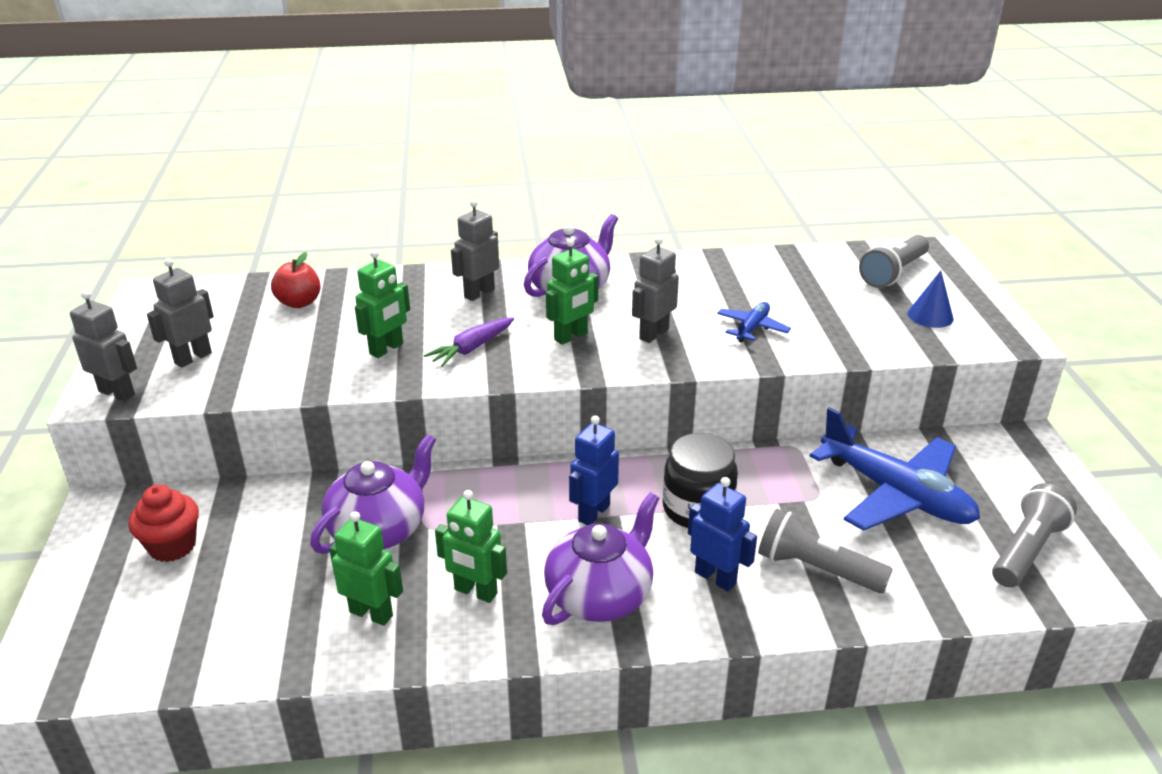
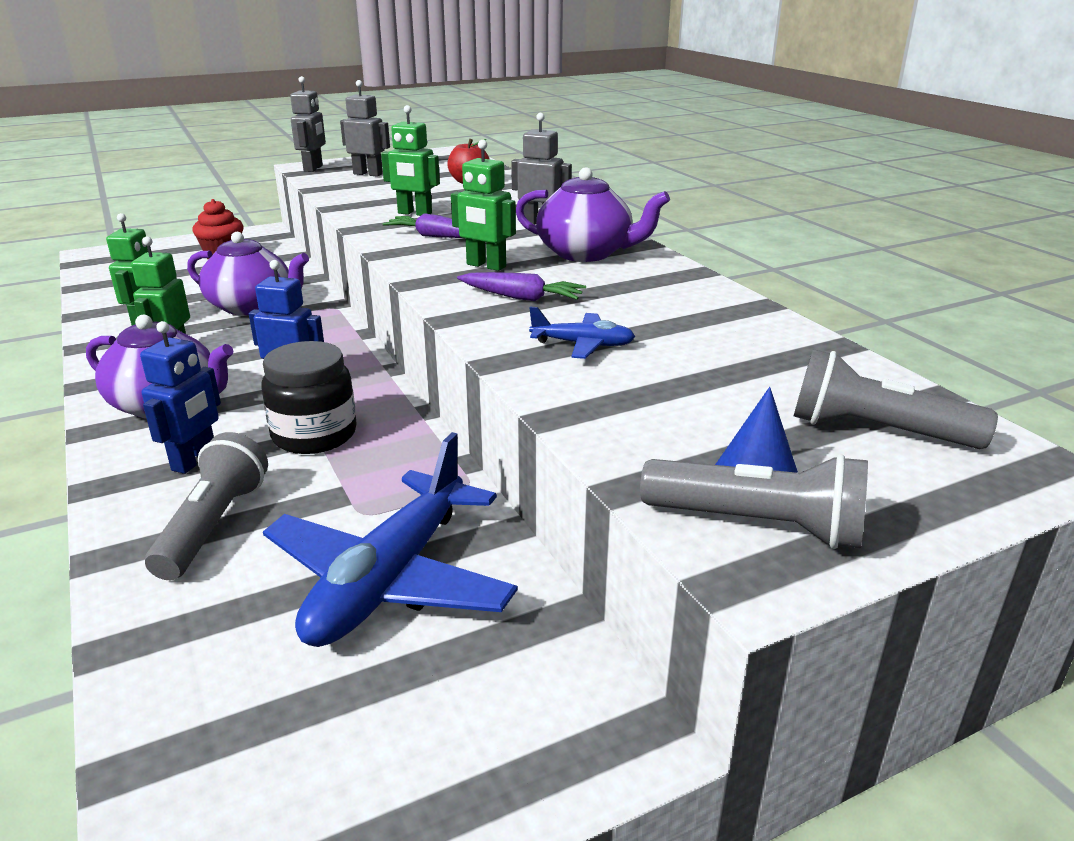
camera: 70 degrees right, 5 degrees down
grey robot [632,236,679,343] -> purple carrot [457,272,586,301]
grey flashlight [992,483,1077,588] -> grey flashlight moved to [640,454,868,549]

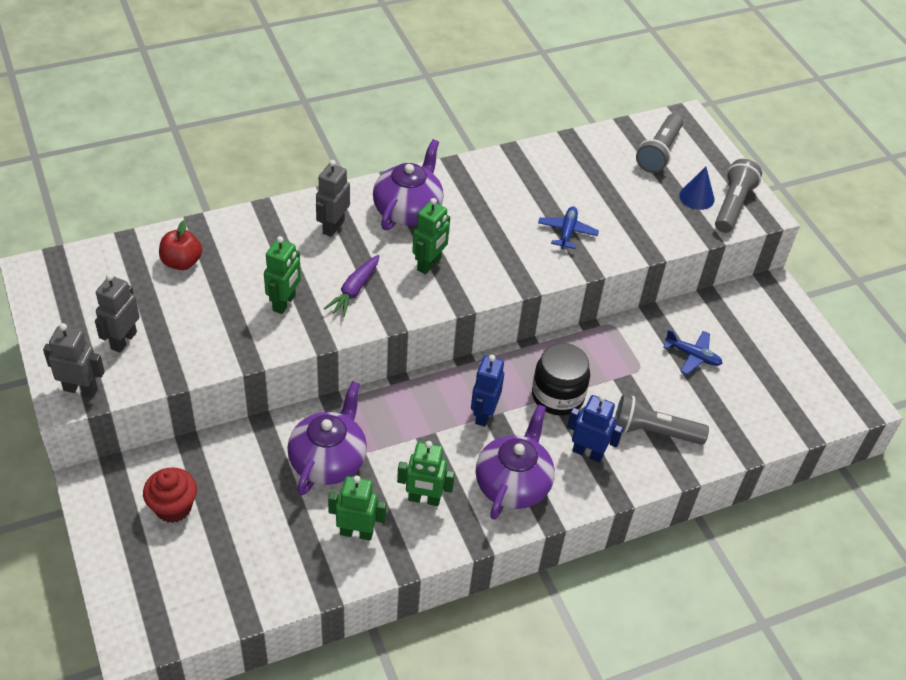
camera: 90 degrees left, 20 degrees up
blue plane [263,432,518,647] -> blue plane [663,329,723,375], size x0.47
purple carrot [457,272,586,301] -> none

